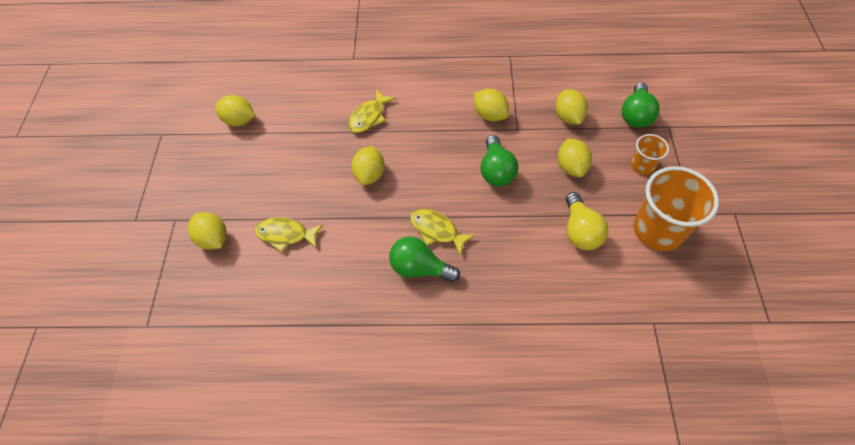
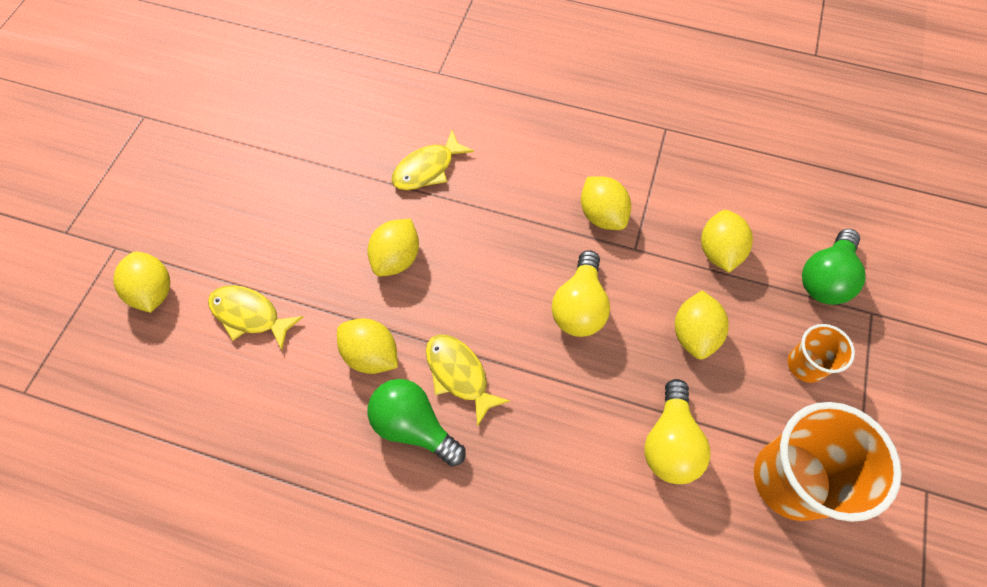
camera: 15 degrees right, 5 degrees up
yellow lemon [215,95,255,126] -> yellow lemon moved to [337,318,398,374]
green light bulb [481,135,518,186] -> yellow light bulb [552,250,610,337]

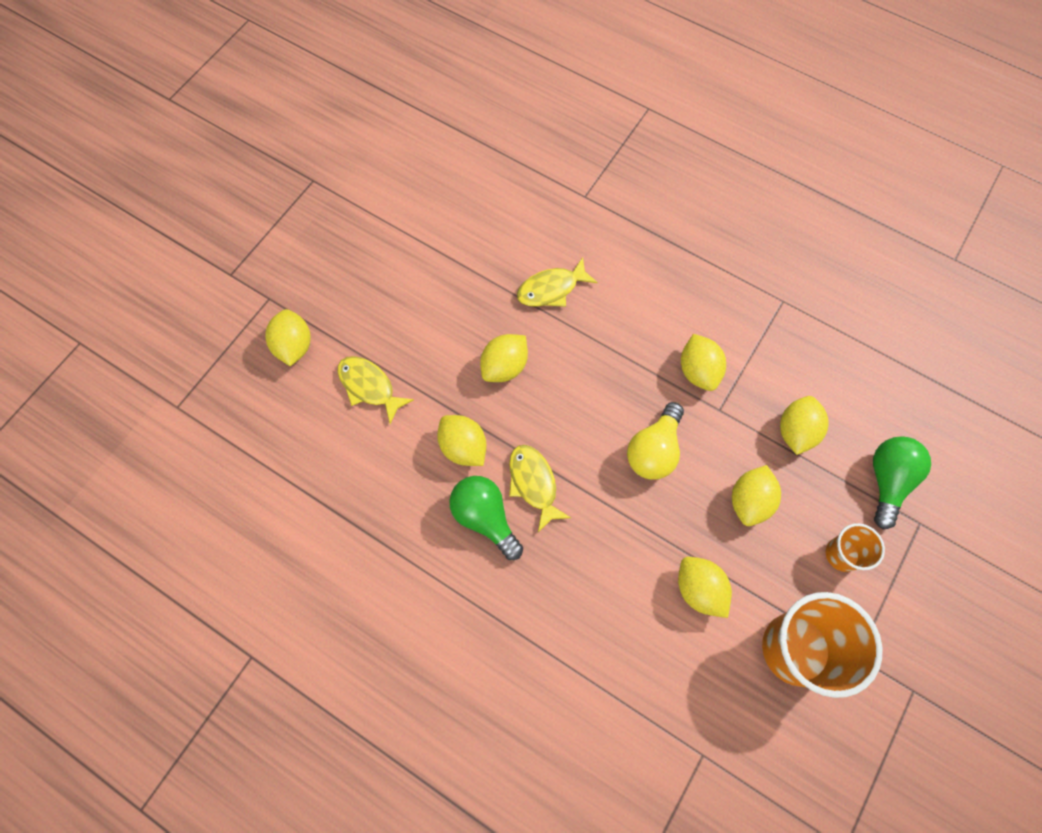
camera: 15 degrees right, 5 degrees up
yellow light bulb [644,379,710,484] -> yellow lemon [678,557,732,618]
green light bulb [802,229,865,305] -> green light bulb turned 150 degrees clockwise [873,436,931,529]

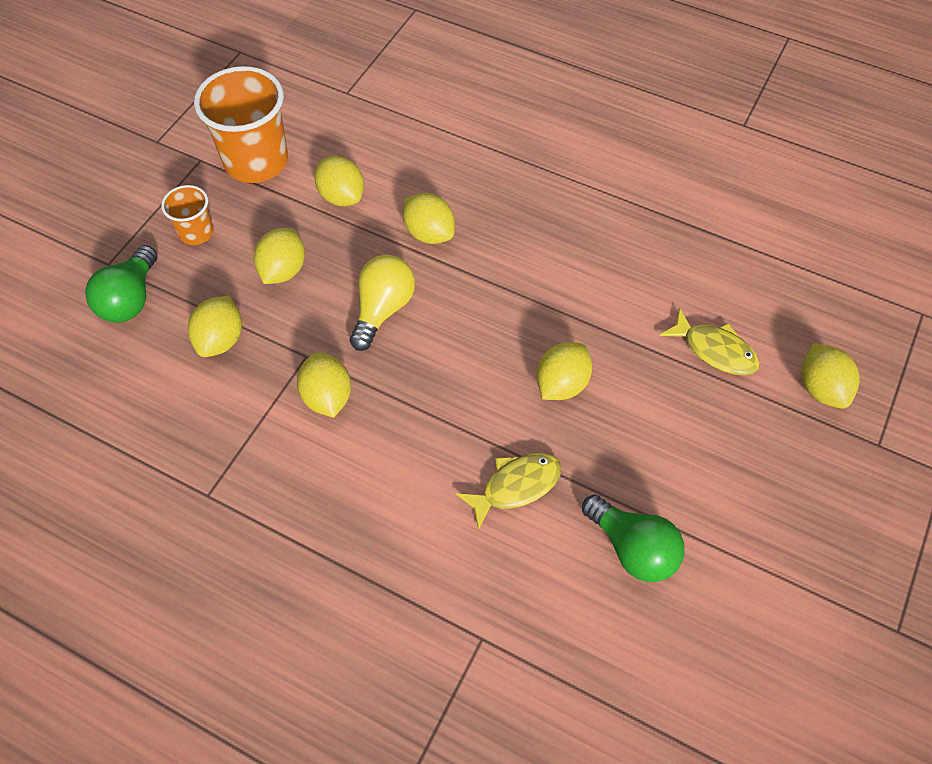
camera: 175 degrees right, 10 degrees down
yellow lemon [437,415,486,466] -> yellow lemon moved to [403,193,455,244]
green light bulb [449,476,523,560] -> green light bulb moved to [582,494,685,582]
yellow fish [509,445,571,532] -> none

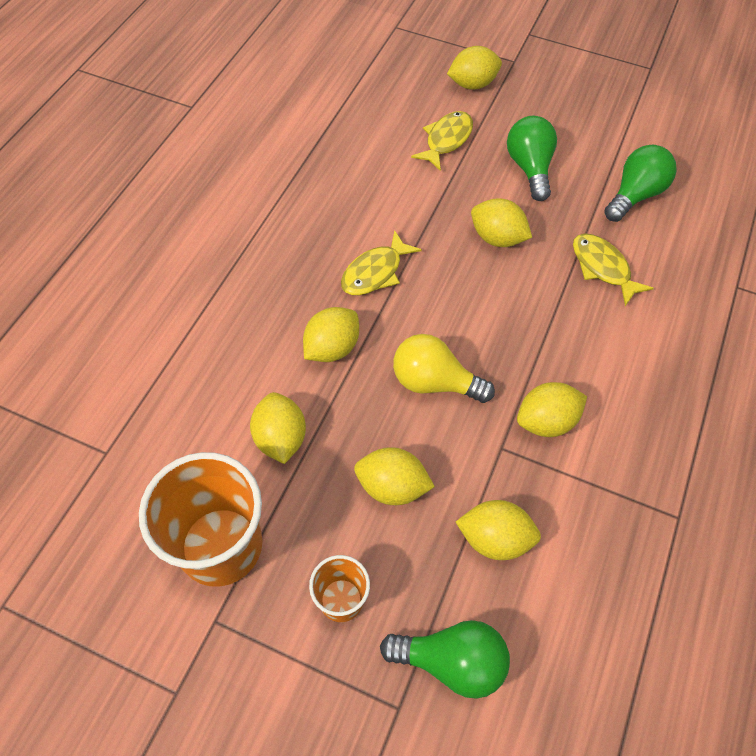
camera: 95 degrees left, 0 degrees up
yellow lemon [314,156,364,206] -> yellow lemon turned 60 degrees counterclockwise [250,392,306,464]
none -> yellow fish [341,230,422,295]
none -> green light bulb [507,116,557,201]

